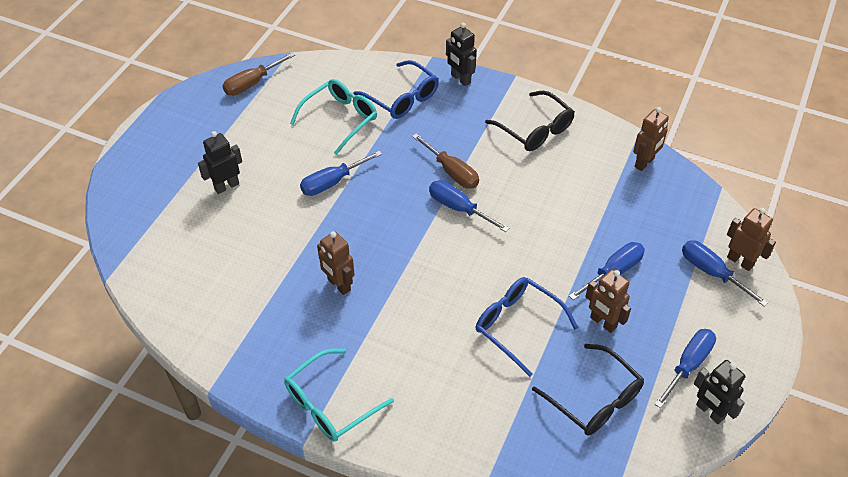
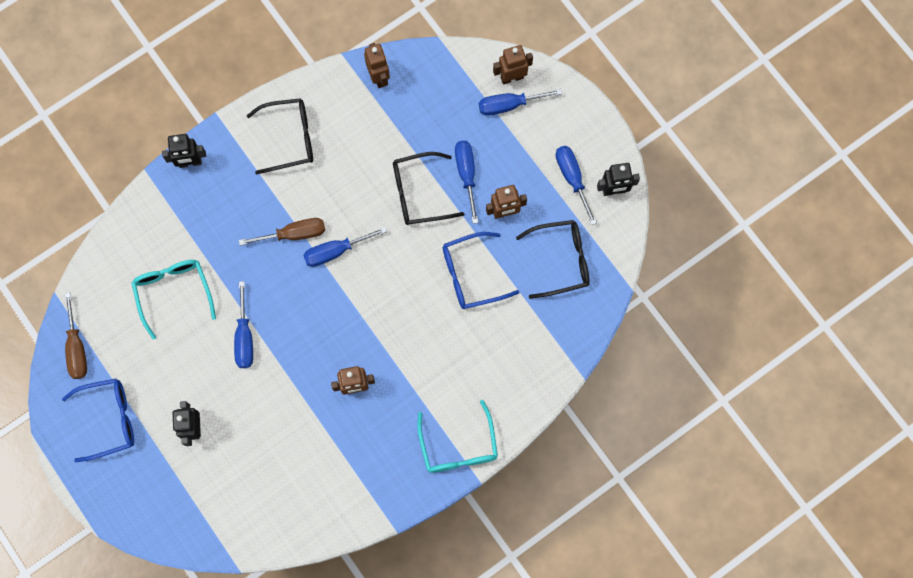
camera: 60 degrees left, 25 degrees up
blue glasses [353,60,439,119] -> blue glasses moved to [62,379,134,462]
none -> black glasses [393,152,464,225]

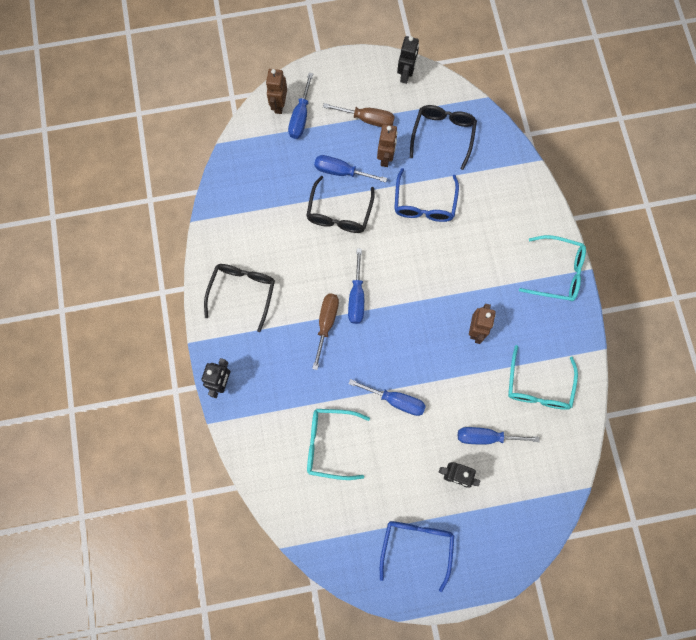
camera: 65 degrees left, 0 degrees up
brown screwdriver [65,293,87,379] -> brown screwdriver moved to [323,103,395,127]
brown robot [364,43,390,88] -> none
blue screwdriver [556,146,597,225] -> blue screwdriver moved to [458,427,539,445]
none -> turquoise glasses [508,345,578,410]

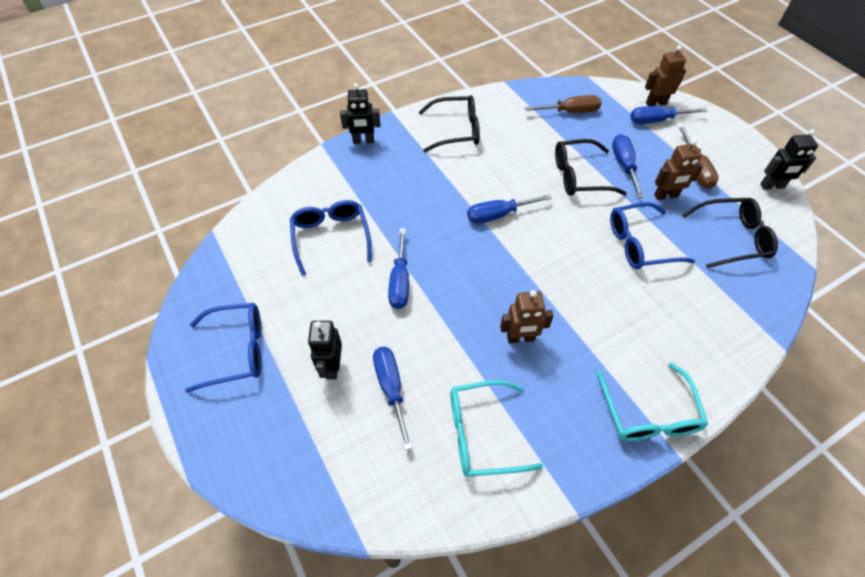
camera: 70 degrees right, 20 degrees down
turquoise glasses [307,409,370,480] -> blue glasses [290,200,372,276]
brown screwdriver [312,293,339,370] -> brown screwdriver moved to [525,95,601,113]

